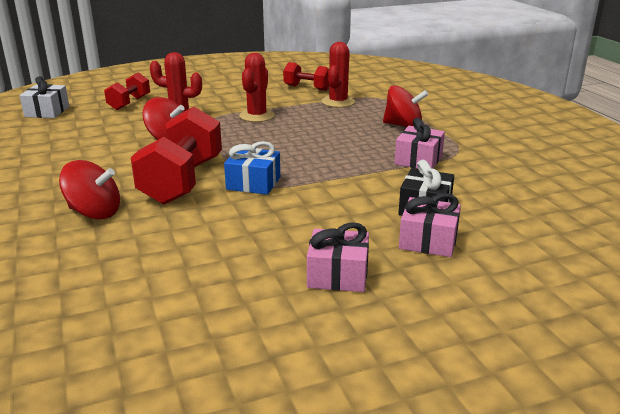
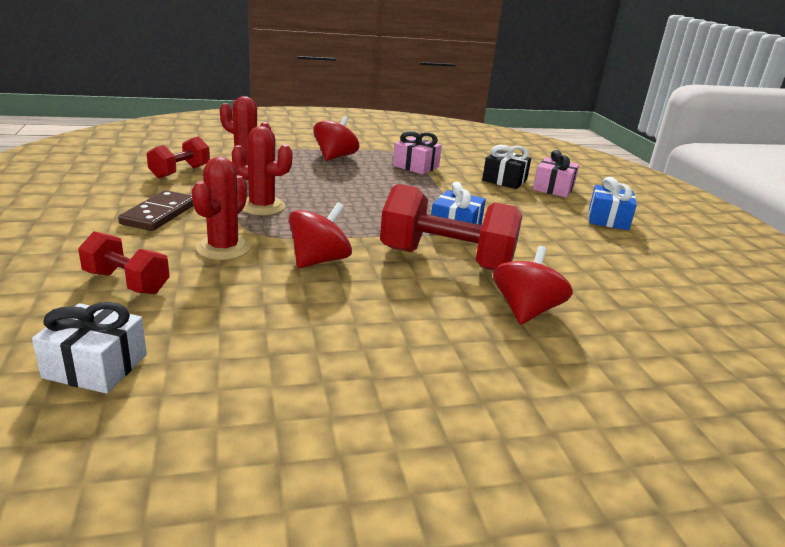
camera: 85 degrees left, 0 degrees up
pink gift [307,222,369,292] -> blue gift [589,177,637,230]
none -> brown domino [118,190,193,231]

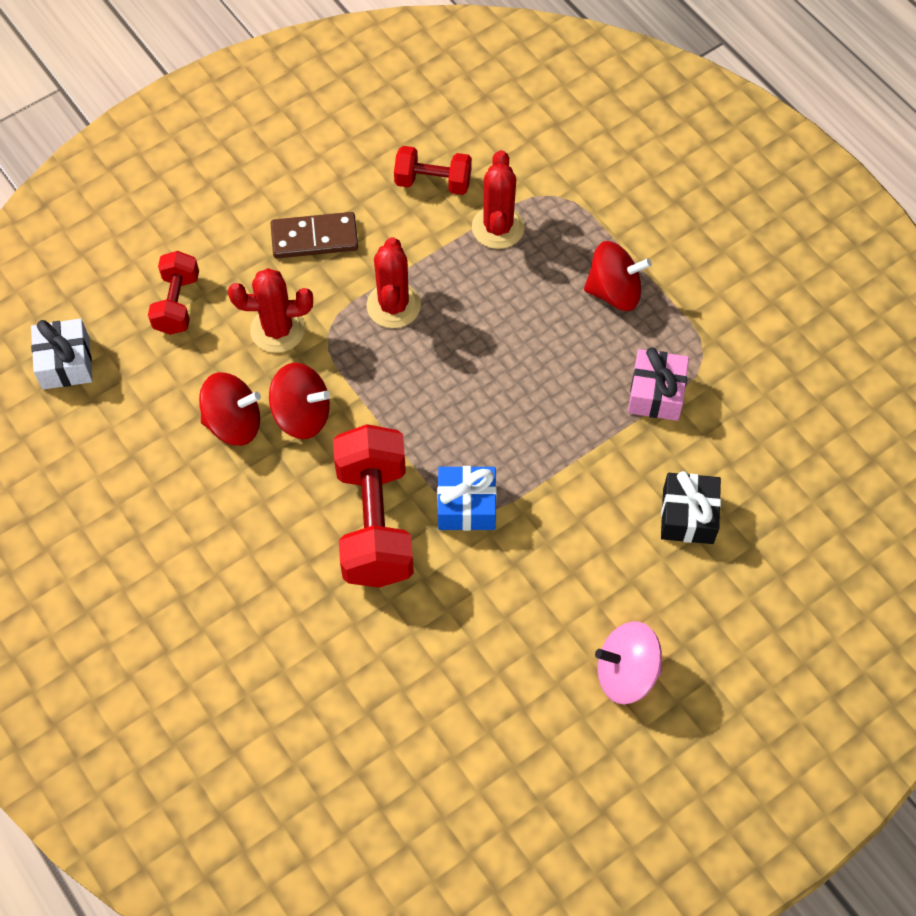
camera: 70 degrees right, 35 degrees up
red spinning top [493,246,573,325] -> red spinning top moved to [199,372,261,446]
pink gift [533,150,579,198] -> none
blue gift [589,177,637,230] -> pink spinning top [595,621,662,704]

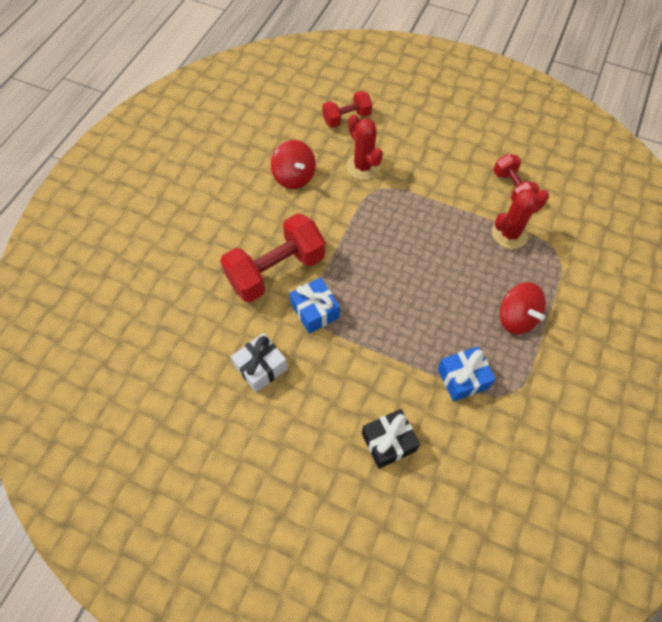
camera: 60 degrees right, 0 degrees up
white gift [31,319,93,390] -> white gift moved to [231,333,288,393]
red spinning top [269,363,330,439] -> none
brown domino [271,212,358,258] -> none
red cactus [366,237,421,328] -> none
pink spinning top [595,621,662,704] -> none
pink gift [628,347,689,421] -> blue gift [437,346,496,401]

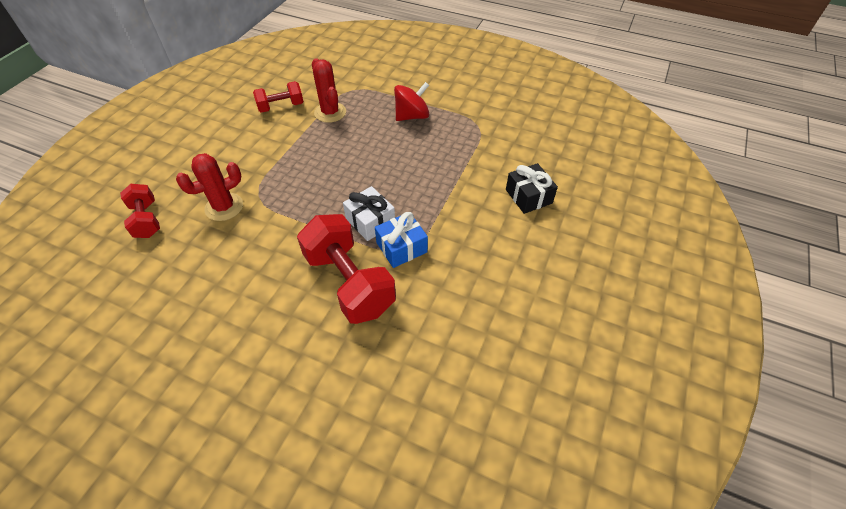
camera: 90 degrees left, 10 degrees down
white gift [231,333,288,393] -> white gift moved to [343,186,395,241]
red spinning top [271,140,316,189] -> none
blue gift [437,346,496,401] -> none

